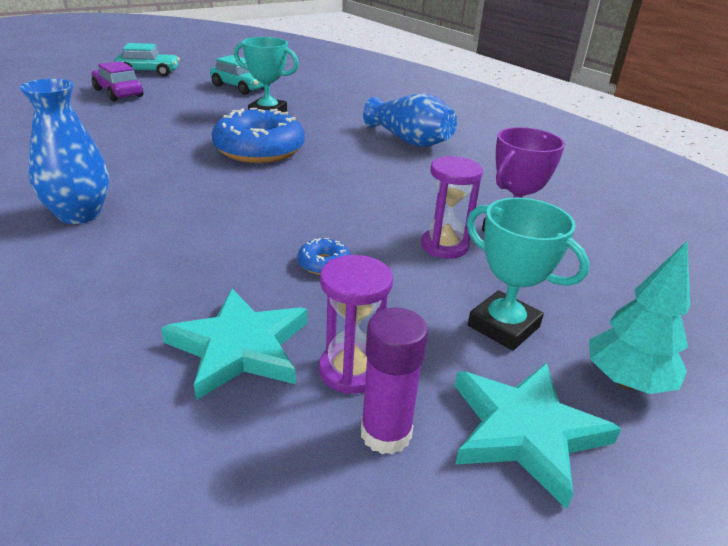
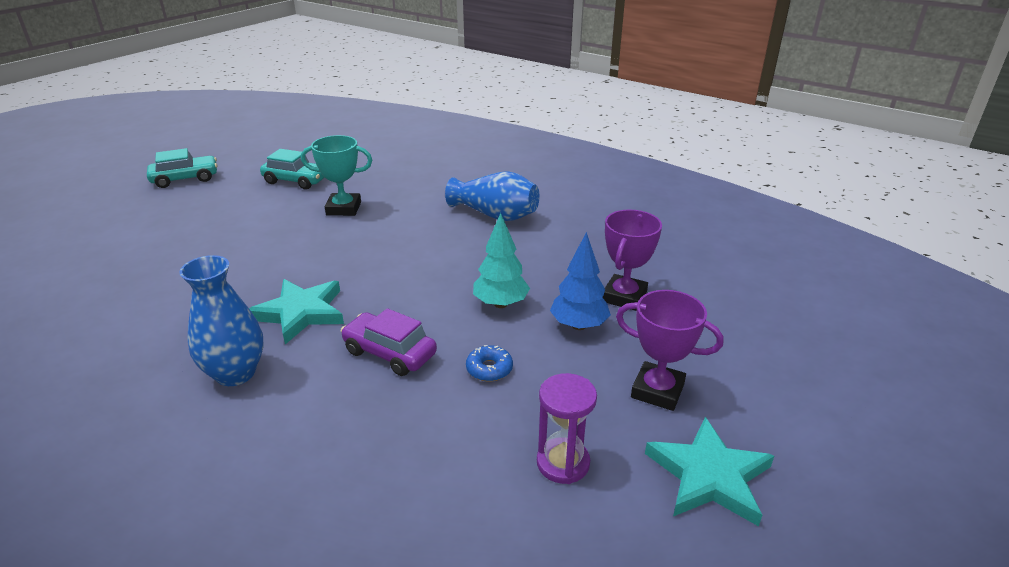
camera: 15 degrees left, 0 degrees up
purple car [92,61,143,101] -> purple car moved to [341,308,437,376]
turquoise star [161,289,307,400] -> turquoise star moved to [249,279,344,344]
blue donut [212,108,305,163] -> none
purple glue stick [361,308,428,455] -> none
purple hourglass [421,156,483,259] -> blue tree [550,232,611,330]
turquoise trophy [467,198,590,351] -> purple trophy [616,290,723,411]
turquoise tree [589,240,690,394] -> turquoise tree moved to [473,213,530,308]

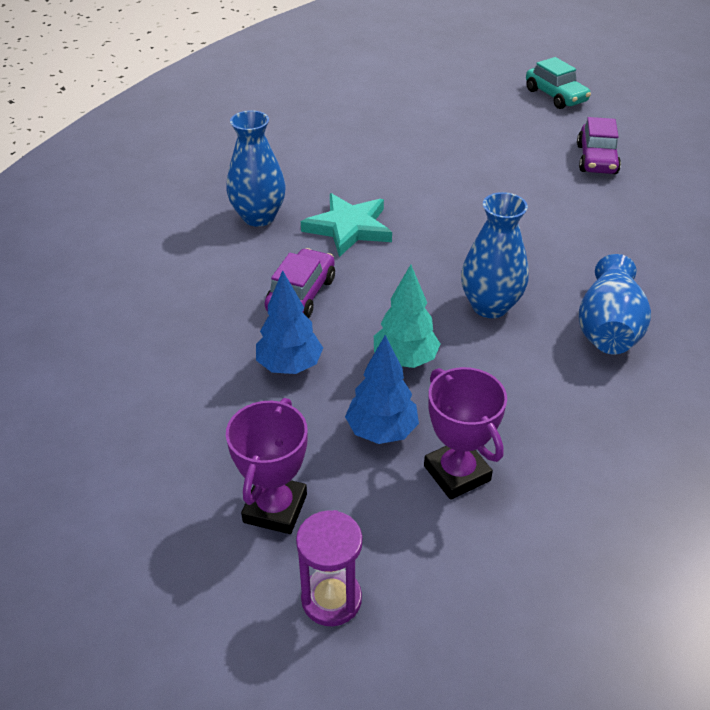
camera: 80 degrees right, 10 degrees up
turquoise car [260,149,325,190] -> purple car [577,117,621,174]
turquoise trophy [301,135,372,216] -> none
blue donut [466,345,513,382] -> blue tree [256,270,323,374]
purple hourglass [537,373,597,484] -> purple hourglass moved to [296,510,362,626]
purple trophy [603,209,662,311] -> purple trophy turned 45 degrees clockwise [424,367,507,500]
turquoise star [645,417,774,526] -> none
none -> blue vase [461,192,528,318]

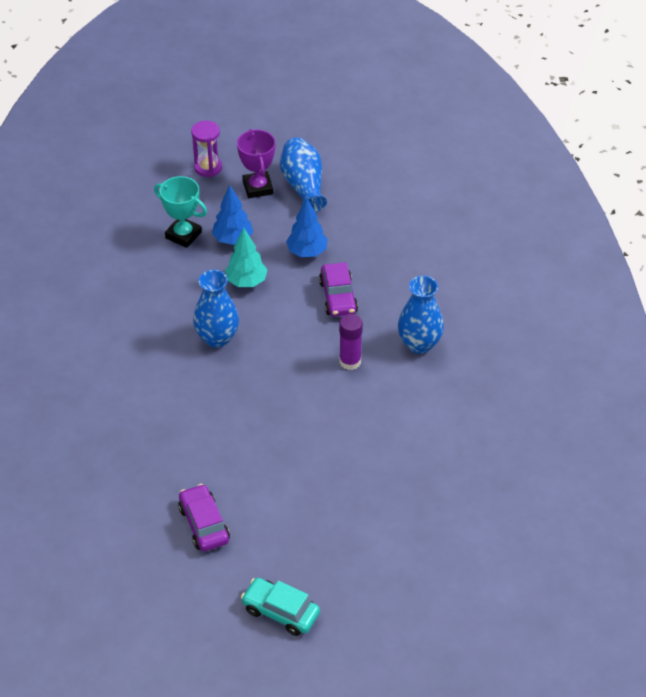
camera: 150 degrees right, 5 degrees up
turquoise star [301,193,392,257] -> purple glue stick [339,314,363,370]
purple trophy [424,367,507,500] -> turquoise trophy [154,176,207,248]
blue vase [578,254,651,354] -> blue vase moved to [280,138,327,212]

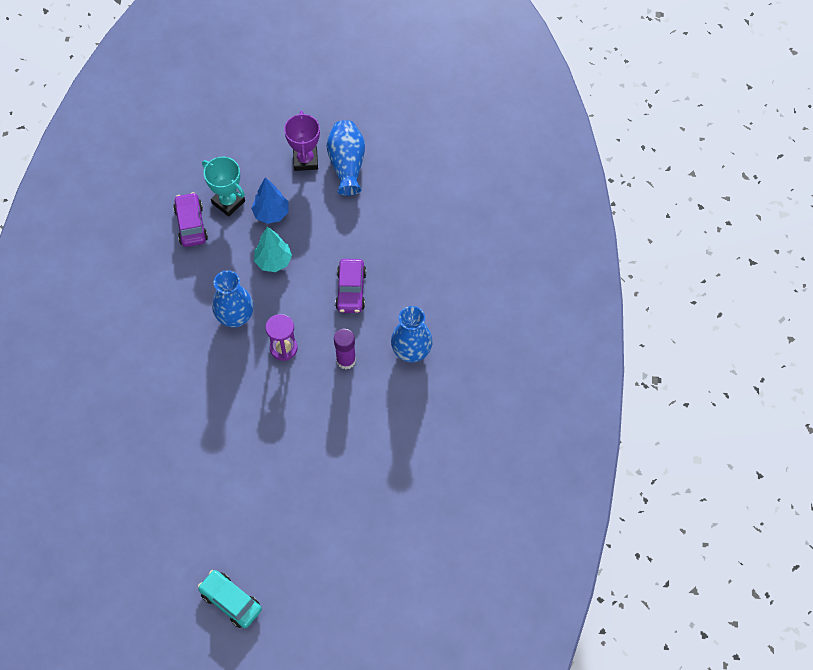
camera: 10 degrees right, 15 degrees up
purple car [178,484,230,551] -> purple car moved to [173,192,208,247]
purple hourglass [191,121,222,177] -> purple hourglass moved to [266,314,298,361]
blue tree [286,198,328,257] -> none

